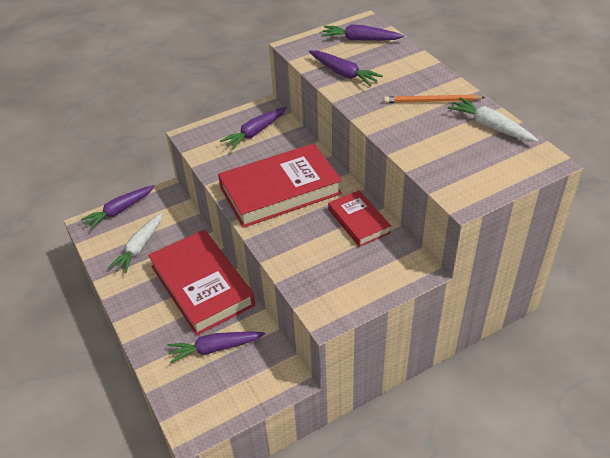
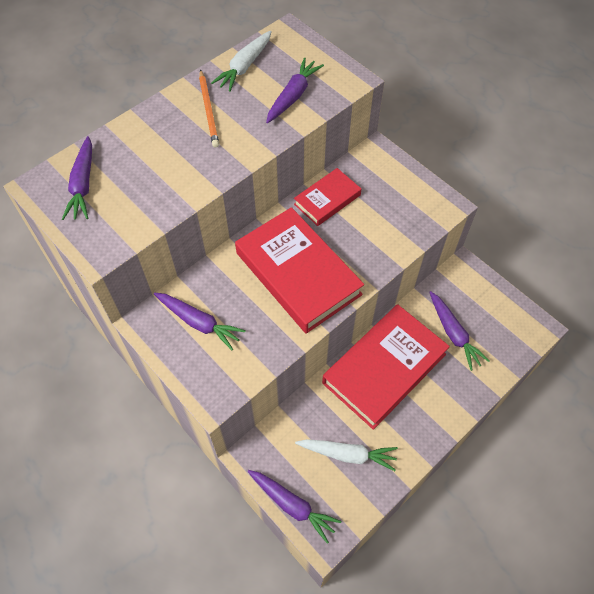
camera: 105 degrees left, 15 degrees up
purple carrot [309,50,383,86] -> purple carrot moved to [266,58,324,123]

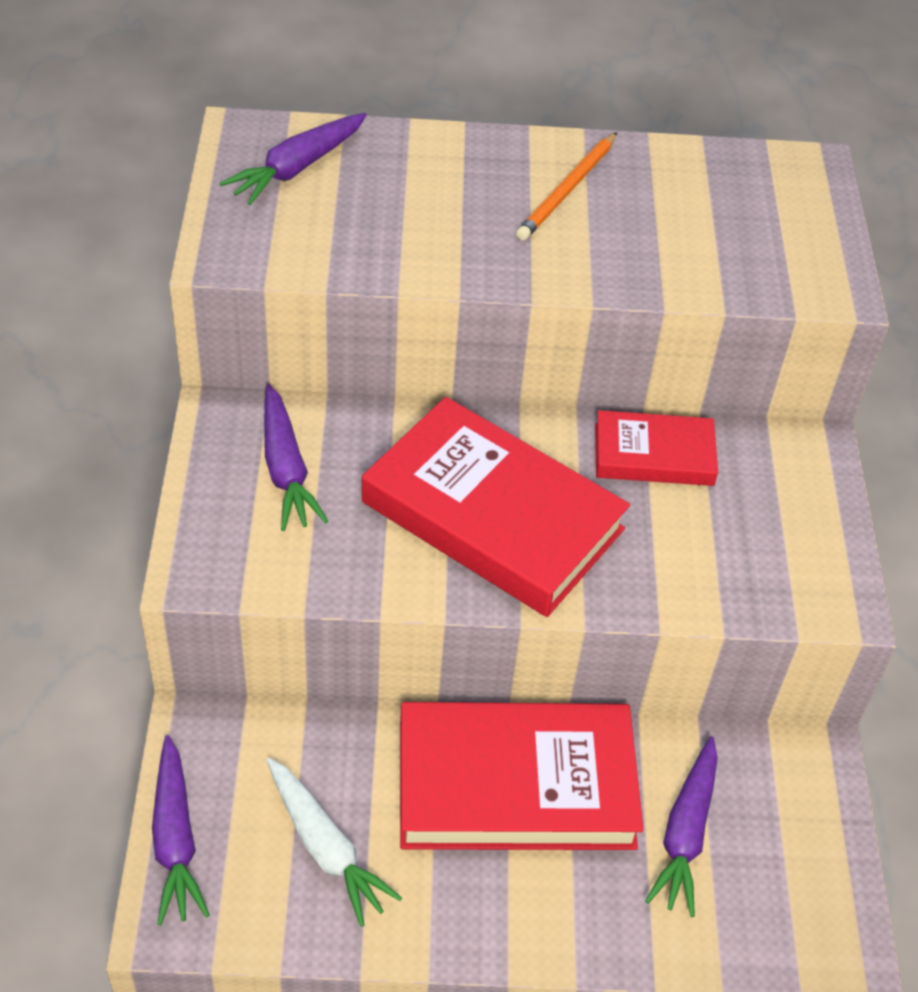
camera: 40 degrees right, 10 degrees down
white carrot [211,31,272,92] -> none
red book [235,207,364,334] -> red book turned 60 degrees counterclockwise [362,397,630,617]
purple carrot [266,58,324,123] -> none

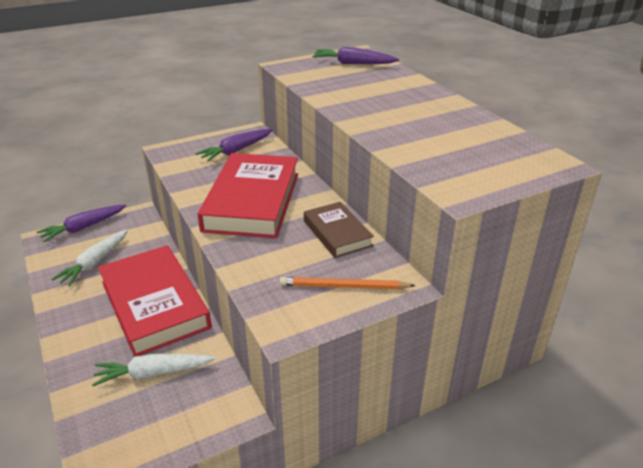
camera: 65 degrees right, 15 degrees down
orange pencil [516,132,617,240] -> orange pencil moved to [280,277,416,289]
red book [595,410,718,486] -> brown book [304,202,374,258]
purple carrot [645,736,718,917] -> white carrot [92,353,216,386]

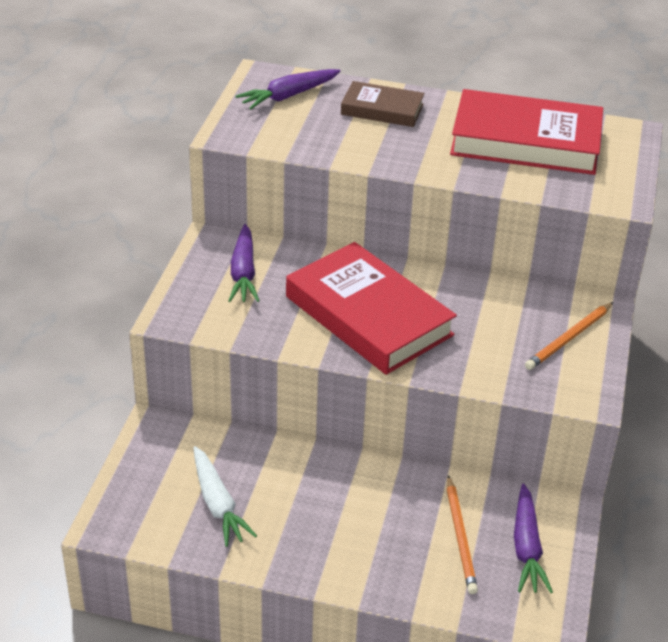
camera: 50 degrees left, 5 degrees up
purple carrot [37,205,126,242] -> purple carrot moved to [514,484,553,593]
white carrot [92,353,216,386] -> orange pencil [447,475,478,594]
red book [98,245,212,357] -> red book moved to [450,89,603,175]
brown book [304,202,374,258] -> brown book moved to [341,81,424,127]

